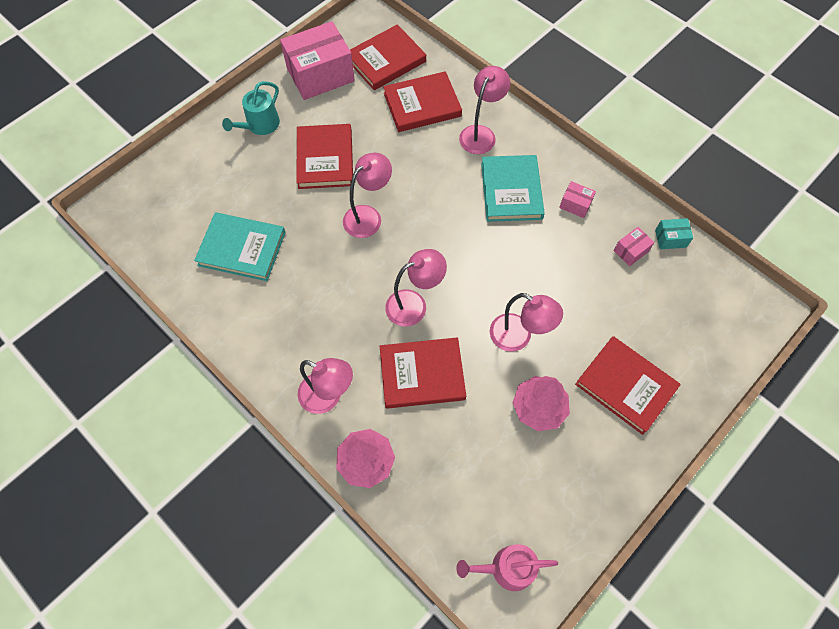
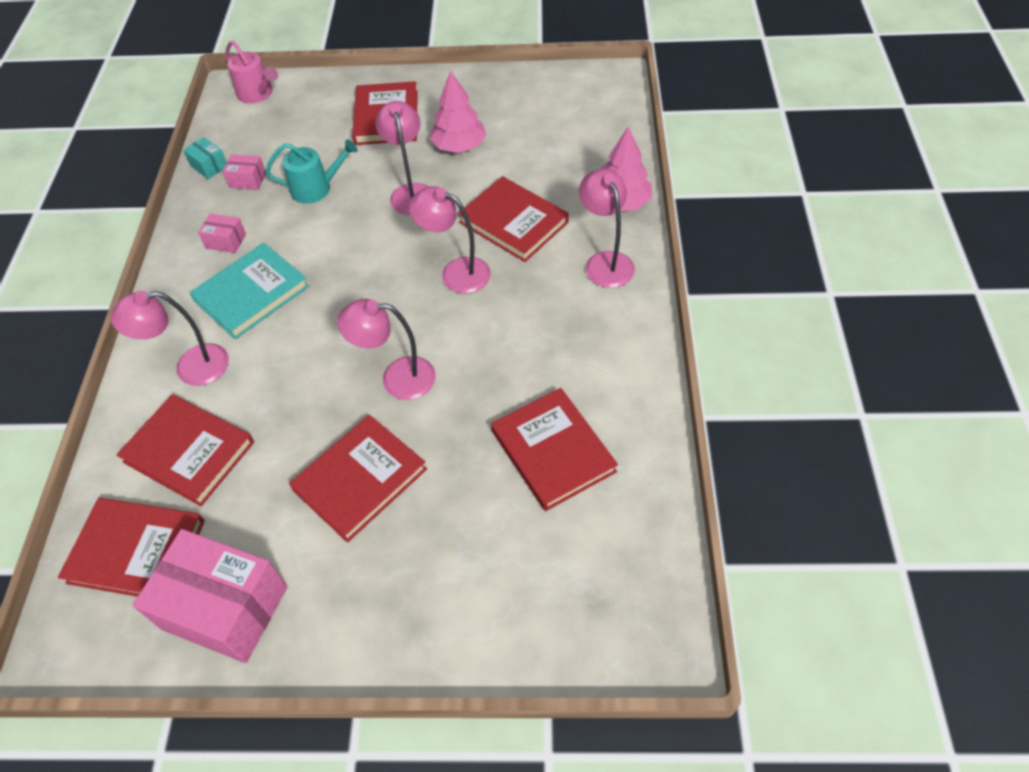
camera: 130 degrees left, 10 degrees down
turquoise book [194,212,286,281] -> red book [491,388,618,511]
turquoise watering can [222,81,280,135] -> turquoise watering can moved to [265,139,358,204]
pink watering can [457,544,558,591] -> pink watering can moved to [225,40,278,103]
pink box [559,181,596,218] -> pink box turned 60 degrees counterclockwise [198,214,246,253]

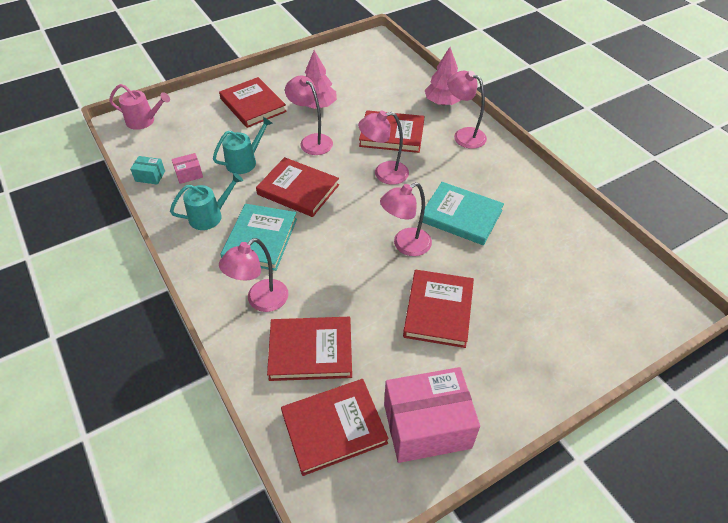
camera: 35 degrees left, 5 degrees down
pink box [198,214,246,253] -> turquoise watering can [170,173,243,230]
red book [491,388,618,511] -> red book moved to [256,157,339,217]
none -> turquoise book [422,182,504,245]

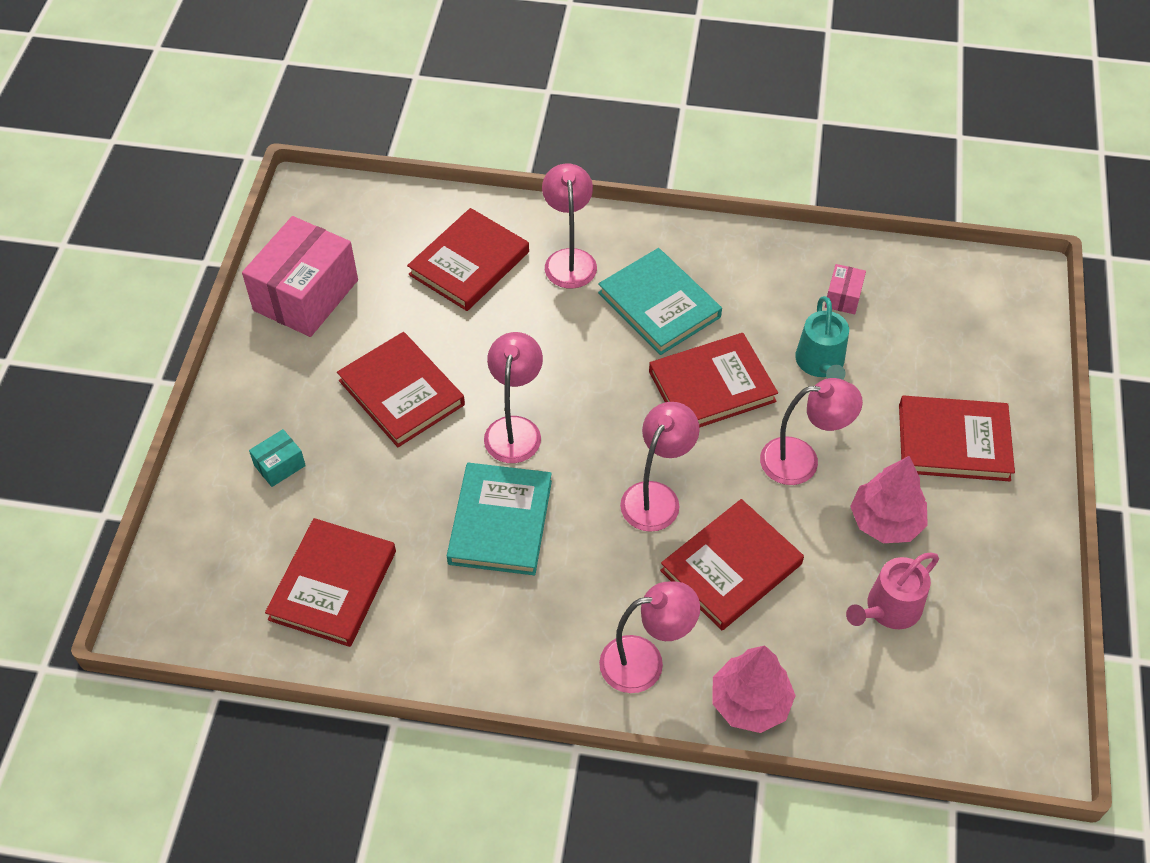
camera: 130 degrees right, 5 degrees up
pink watering can [109,84,170,130] -> pink watering can moved to [846,552,939,629]
turquoise box [130,156,165,185] -> turquoise box moved to [249,429,306,487]
turquoise watering can [170,173,243,230] -> none
red book [281,379,389,476] -> red book moved to [265,518,396,647]
turquoise book [422,182,504,245] -> turquoise book turned 60 degrees counterclockwise [447,463,552,575]

